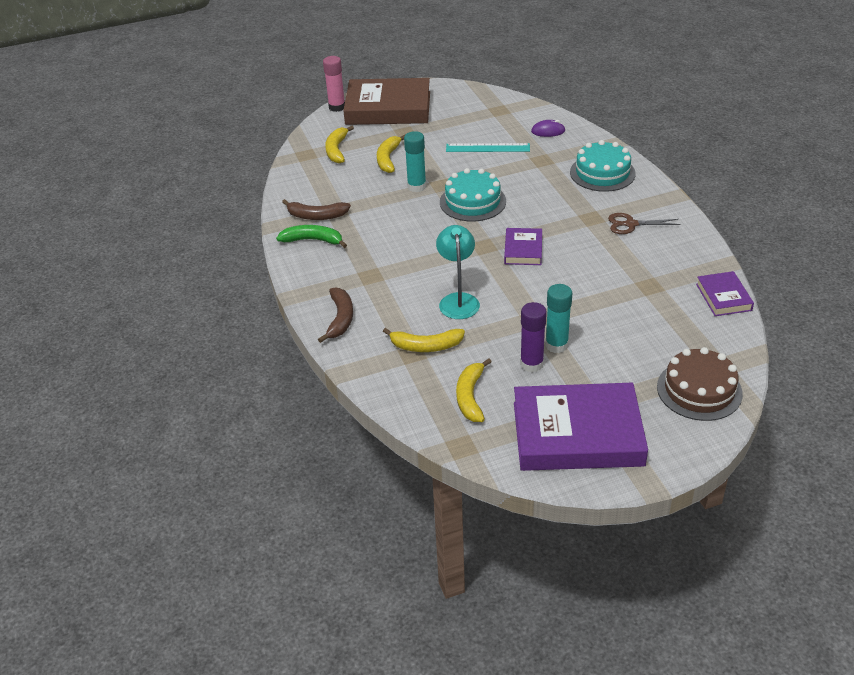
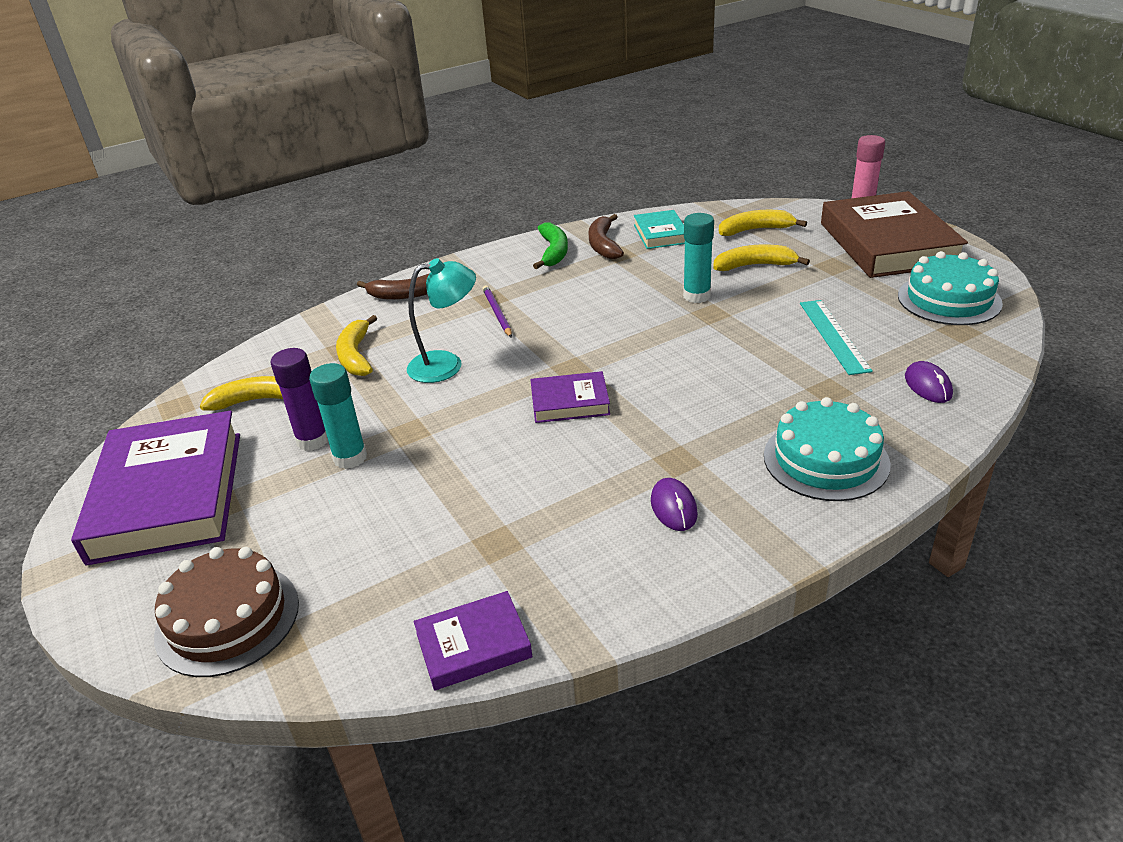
camera: 80 degrees right, 5 degrees down
turquoise cake [440,168,506,222] -> turquoise cake moved to [898,251,1003,325]
brown scissors [608,213,681,234] -> purple mouse [651,478,698,531]
none -> purple pencil [483,285,512,338]
none -> turquoise book [634,210,685,249]

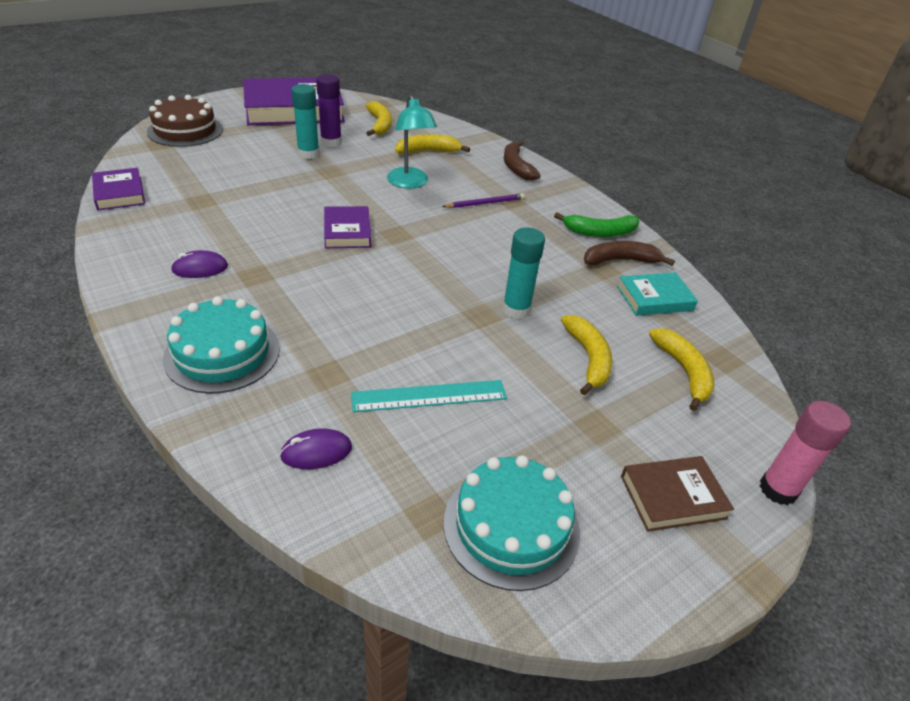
camera: 80 degrees right, 5 degrees up
brown book [821,191,968,278] -> brown book [621,456,734,532], size x0.48

